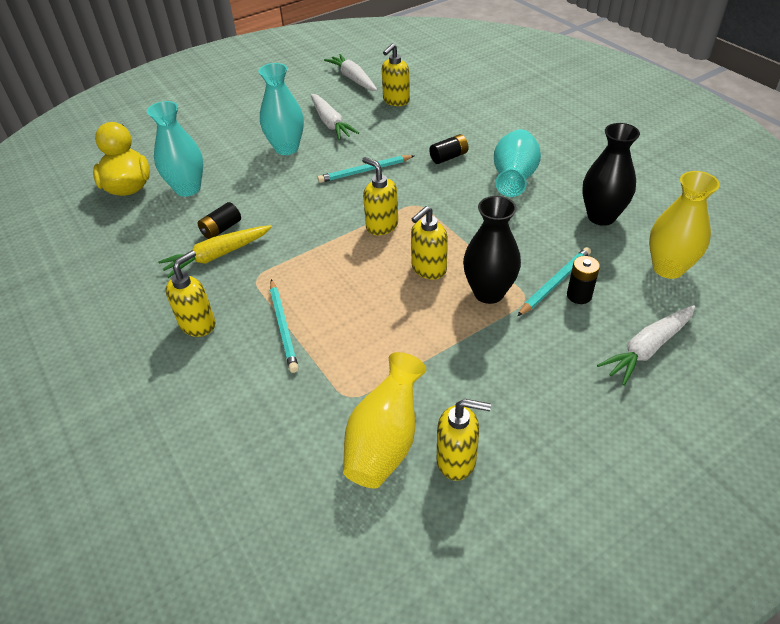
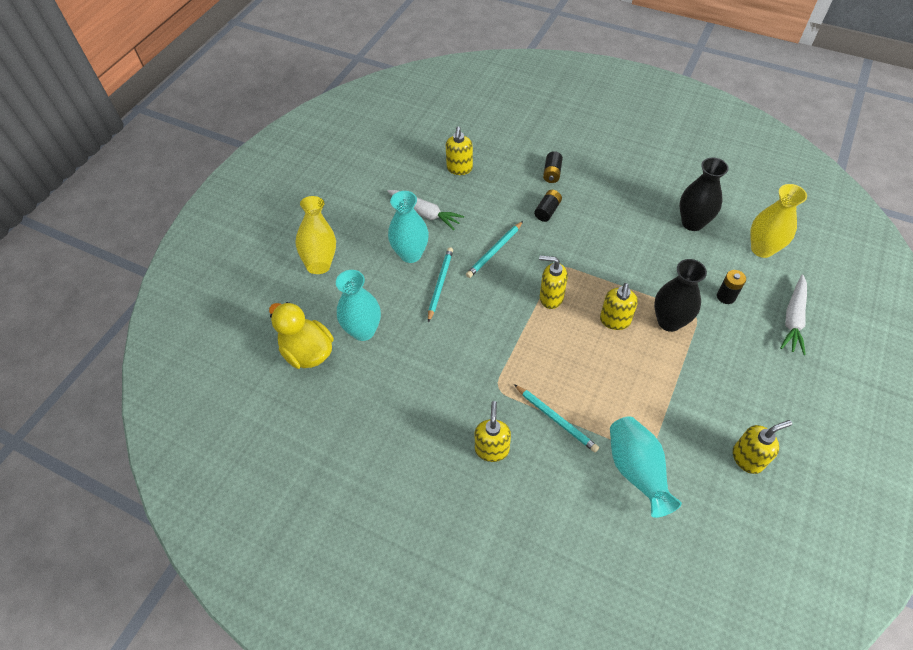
camera: 30 degrees left, 10 degrees up
yellow carrot [158,225,272,278] -> none
black battery [197,202,241,239] -> black battery moved to [543,151,563,183]
white carrot [324,54,377,91] -> none
yellow vase [343,352,426,488] -> yellow vase moved to [296,196,336,274]
turquoise vase [494,129,541,197] -> turquoise vase moved to [610,416,682,518]
turquoise pencil [517,247,591,316] -> turquoise pencil moved to [428,247,453,322]

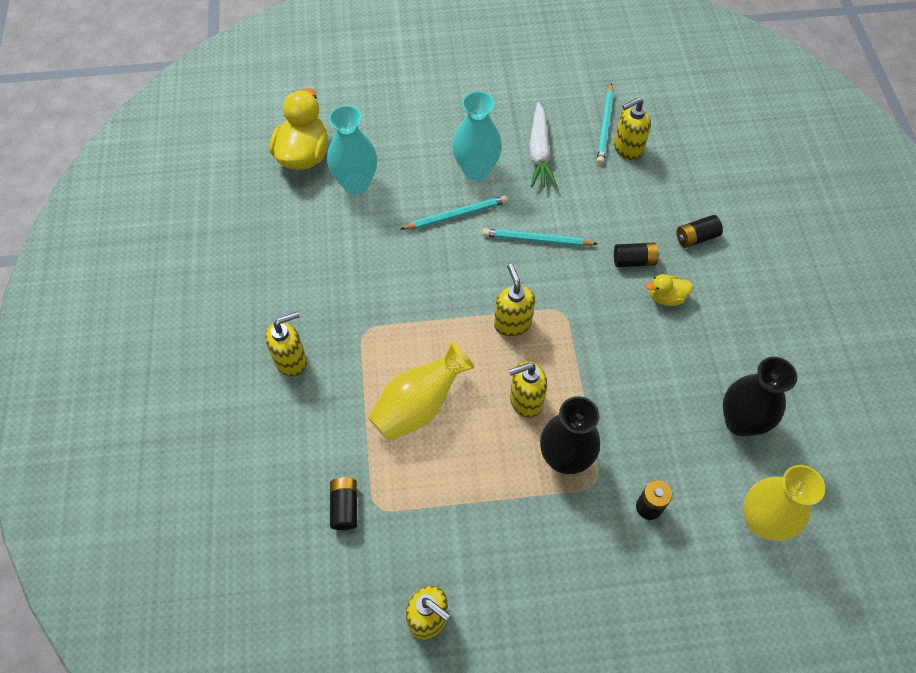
camera: 55 degrees right, 5 degrees up
yellow vase [296,196,336,274] -> yellow vase moved to [368,342,474,441]
turquoise pencil [514,384,599,452] -> turquoise pencil moved to [597,83,614,165]
turquoise vase [610,416,682,518] -> black battery [330,477,357,530]
white carrot [780,274,807,355] -> none
none -> yellow duck [645,274,693,306]

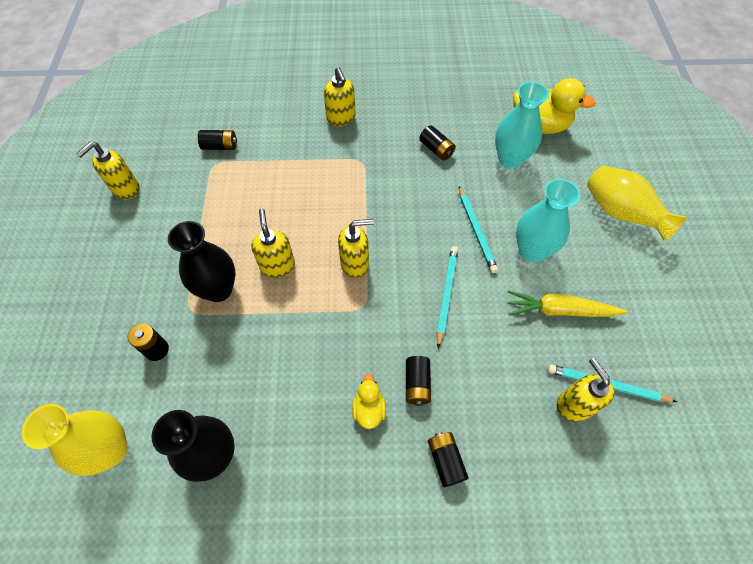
camera: 95 degrees right, 0 degrees up
yellow vase [368,342,474,441] -> yellow vase moved to [587,166,687,241]
white carrot [529,102,557,187] -> yellow carrot [508,291,627,317]
none -> black battery [419,125,456,161]

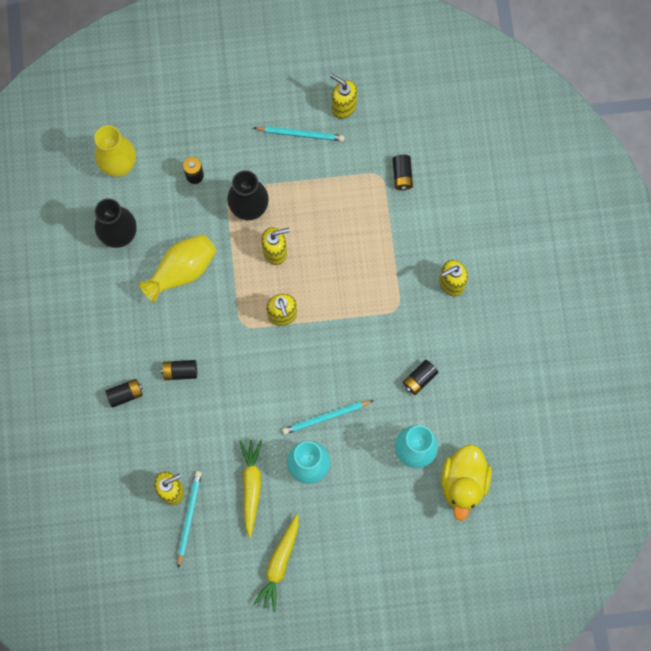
camera: 85 degrees right, 15 degrees up
yellow duck [352,374,386,429] -> none
turquoise pencil [436,246,458,348] -> turquoise pencil moved to [254,126,344,142]
yellow vase [587,166,687,241] -> yellow vase moved to [138,234,216,303]
none -> yellow carrot [253,514,299,612]

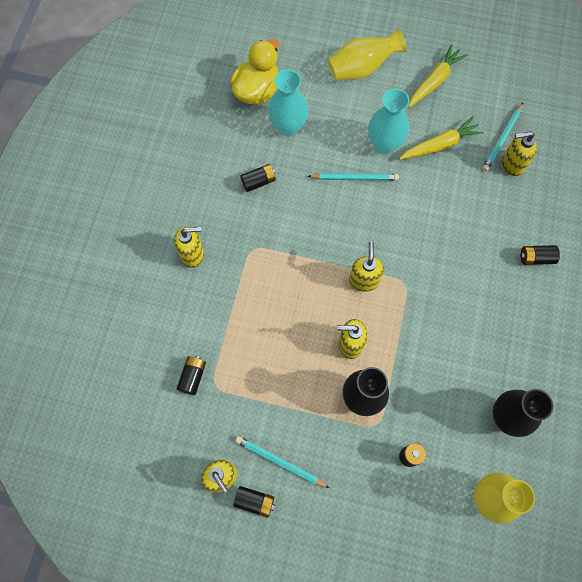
camera: 160 degrees left, 5 degrees down
yellow vase [138,234,216,303] -> yellow vase moved to [328,28,407,80]
black battery [161,360,197,380] -> black battery moved to [234,486,275,518]
yellow carrot [239,440,262,538] -> yellow carrot turned 135 degrees counterclockwise [399,117,484,160]

